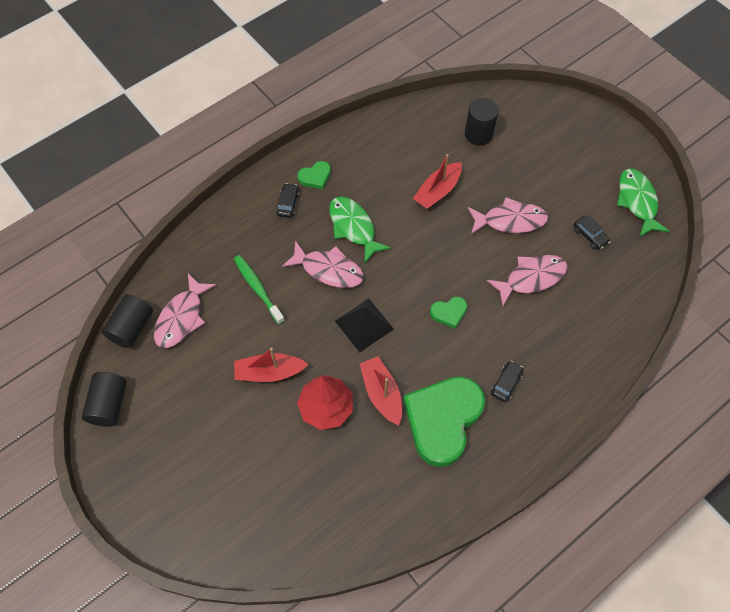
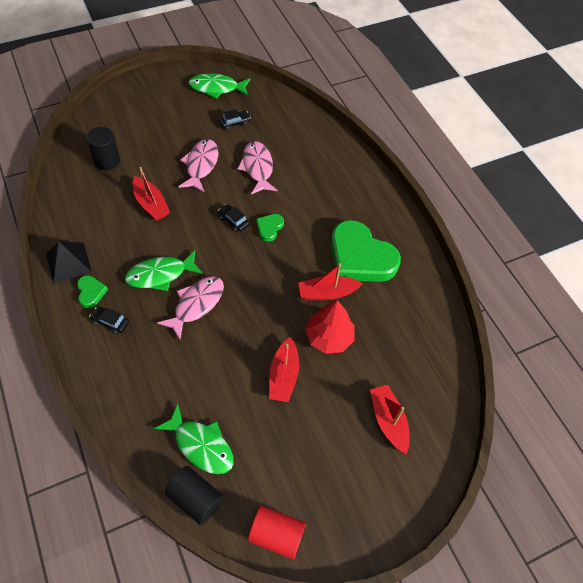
camera: 80 degrees left, 5 degrees down
black cylinder [82,372,127,427] -> red cylinder [248,506,306,559]
pink fish [154,273,216,348] -> green fish [154,404,234,474]
green toothbrush [234,255,285,324] -> none
black pyramid [335,299,394,352] -> black pyramid moved to [46,242,92,284]
green heart [430,297,467,329] -> green heart turned 150 degrees counterclockwise [256,214,284,242]
black car [491,361,523,402] -> black car moved to [218,204,249,232]
none -> red boat [370,385,410,454]

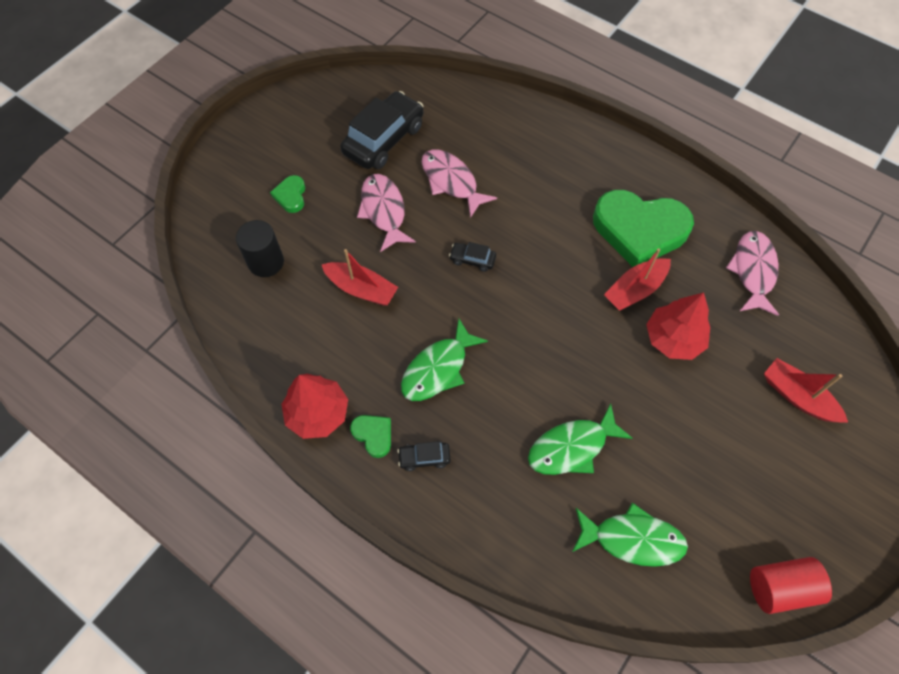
camera: 25 degrees left, 5 degrees up
black pyramid [46,242,92,284] -> red tree [281,374,348,439]
pink fish [157,276,224,340] -> pink fish moved to [726,231,779,316]
black cylinder [165,466,223,525] -> none
green fish [188,73,251,99] -> green fish moved to [528,404,633,475]
black car [219,109,251,130] -> black car [340,91,423,169], size x2.22
green heart [256,214,284,242] -> green heart moved to [270,175,305,213]
red boat [269,337,299,402] -> none

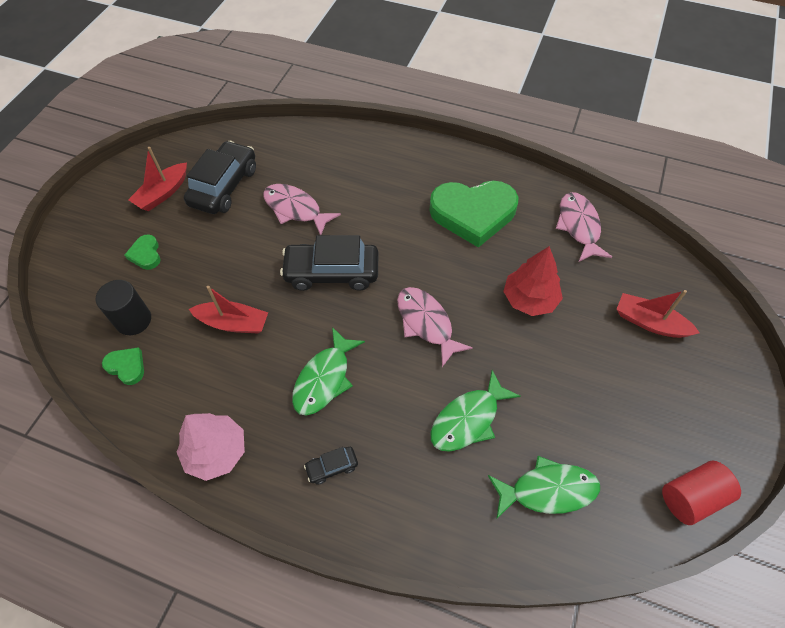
camera: 15 degrees left, 5 degrees down
red tree [281,374,348,439] -> pink tree [177,413,245,481]
green heart [350,415,391,458] -> green heart moved to [102,347,144,385]
pink fish [357,174,416,252] -> pink fish moved to [397,287,473,367]
black car [449,242,496,272] -> black car [280,235,378,291], size x2.22
red boat [604,248,671,311] -> red boat moved to [128,147,187,211]

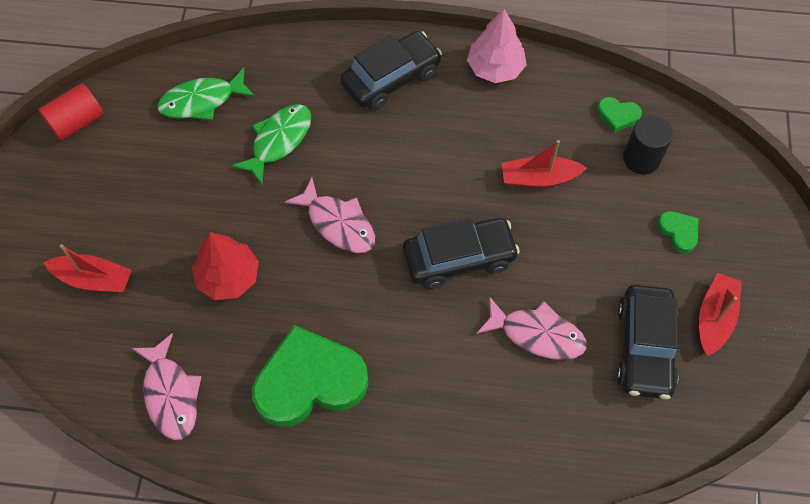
camera: 165 degrees right, 5 degrees up
green fish [292,327,365,416] -> none
black car [304,447,358,485] -> black car [340,31,442,110], size x2.22

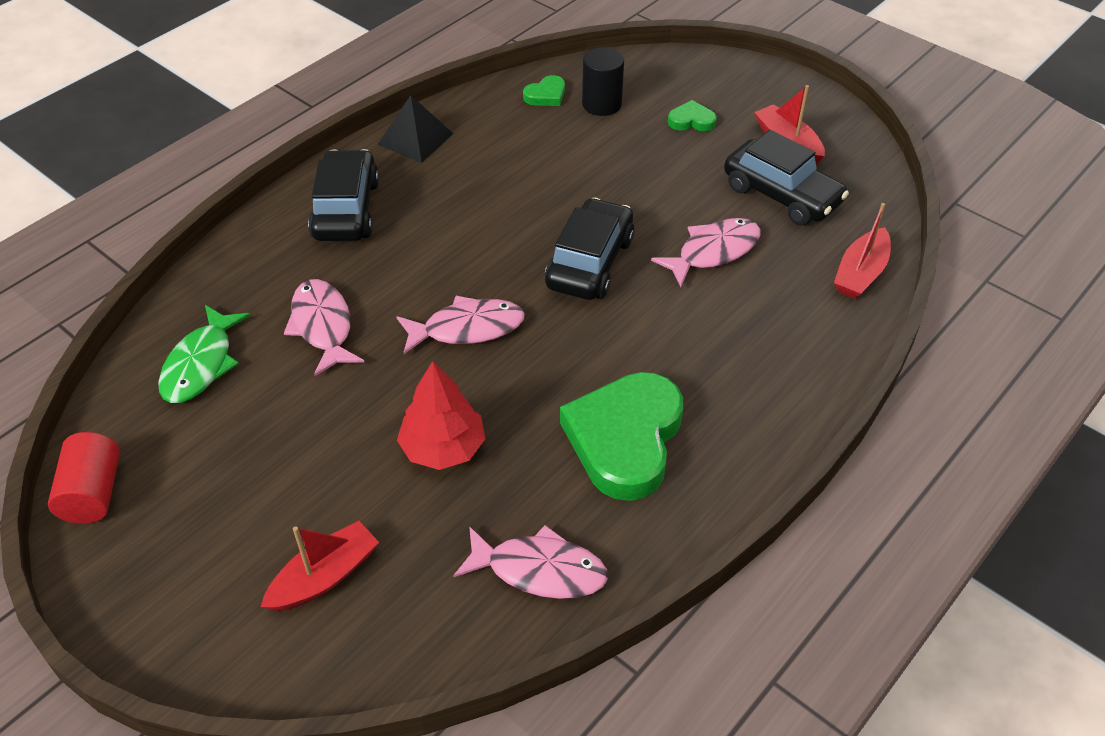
camera: 55 degrees left, 15 degrees down
green fish [231,104,311,185] -> pink fish [284,279,365,376]
pink tree [467,9,527,83] -> black pyramid [377,95,454,163]
red boat [502,140,587,188] -> red boat moved to [834,203,891,299]

